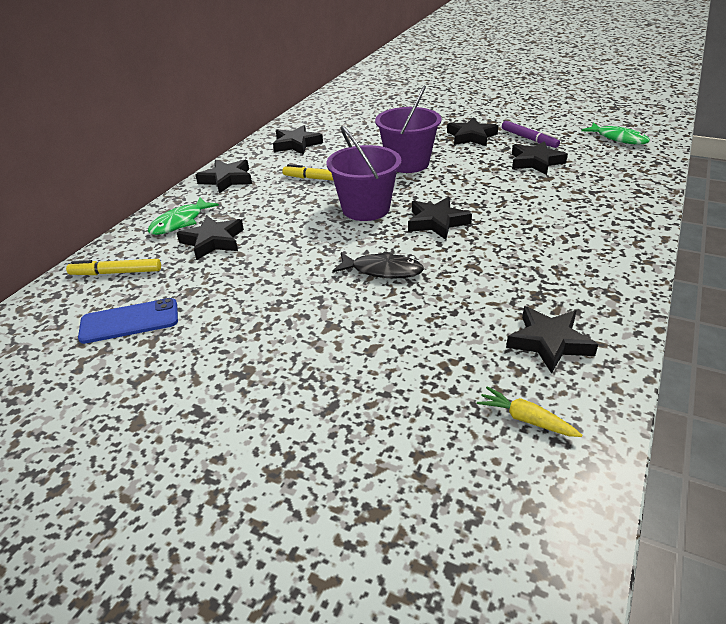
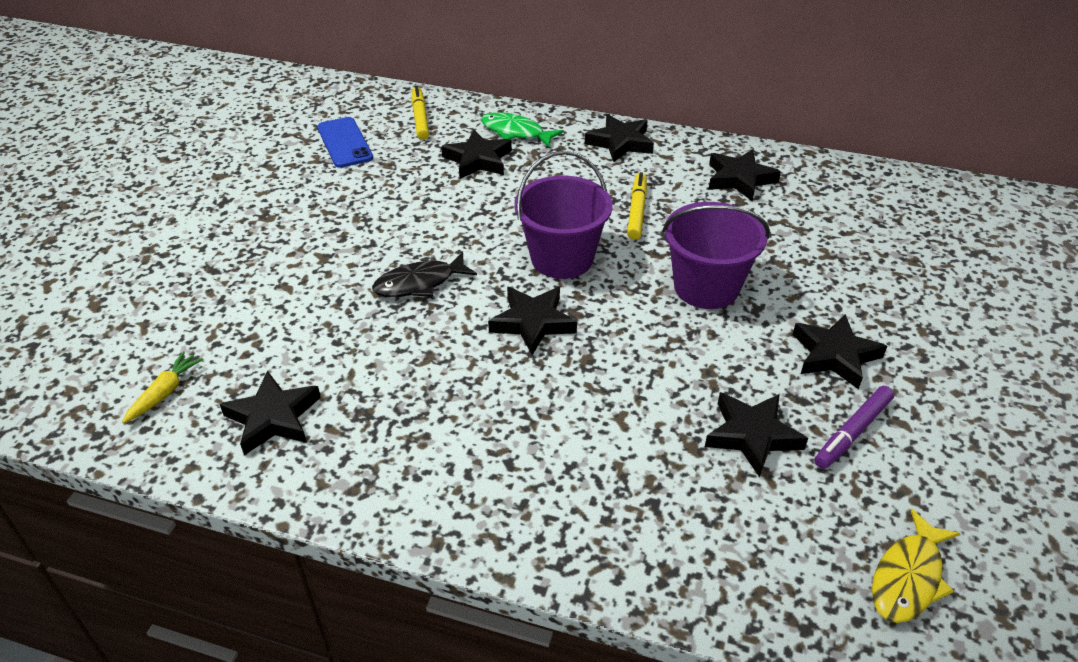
camera: 80 degrees right, 5 degrees up
black fish [332,251,424,279] -> black fish turned 60 degrees clockwise [372,252,477,297]
green fish [581,122,650,145] -> yellow fish [872,509,960,623]

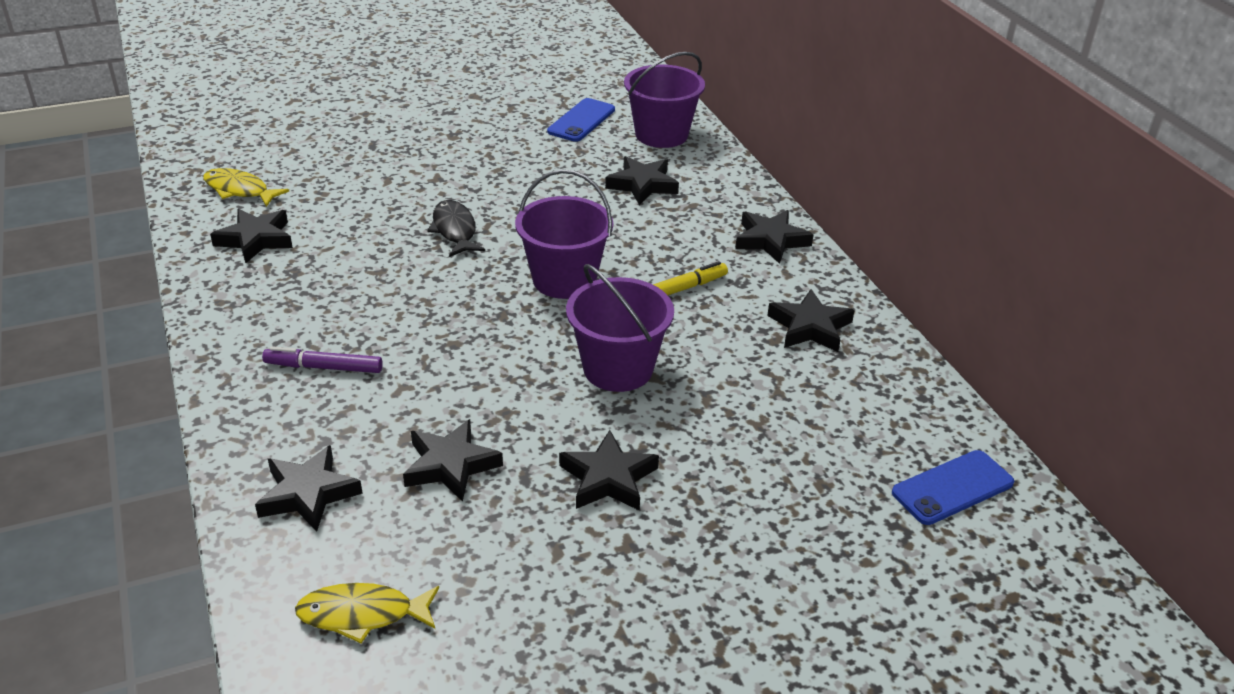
camera: 50 degrees right, 5 degrees down
yellow carrot [122,351,203,423] -> yellow fish [203,168,289,207]
black fish [372,252,477,297] -> black fish turned 45 degrees clockwise [428,200,485,257]
yellow marker [412,86,429,140] -> purple bucket [624,52,705,148]
green fish [481,112,563,147] -> none
black star [488,287,577,355] -> black star moved to [255,445,363,532]
purple marker [814,386,894,469] -> purple marker moved to [262,346,383,373]
none -> blue phone [892,450,1014,525]

